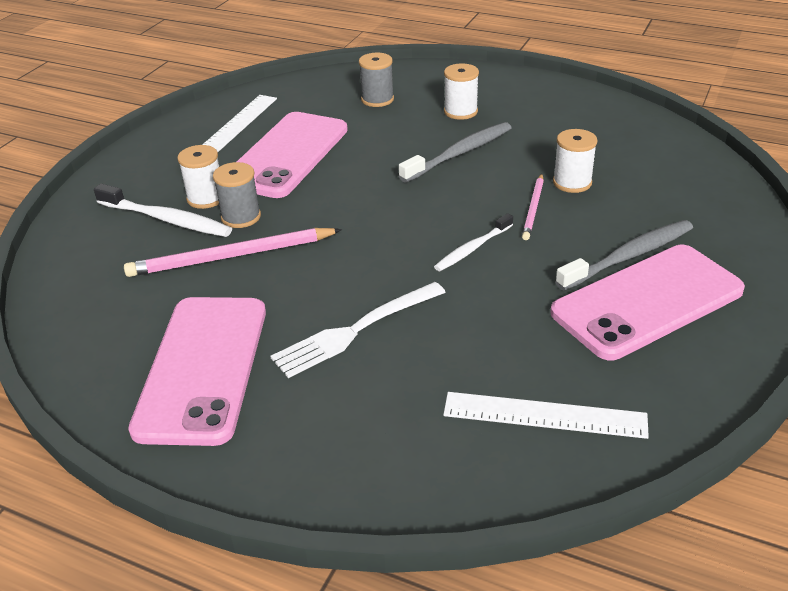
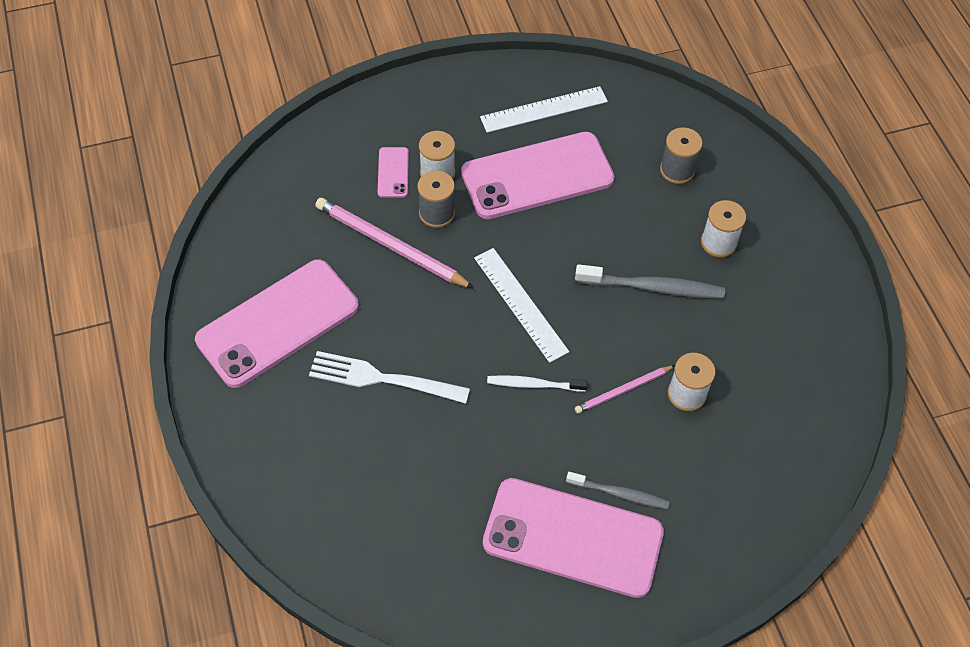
camera: 45 degrees right, 20 degrees up
white toothbrush [94,184,232,237] -> pink phone [378,147,409,198]
white ruler [443,392,649,439] -> white ruler moved to [474,248,569,363]
grey toothbrush [555,220,693,291] -> grey toothbrush [566,472,670,509], size x0.64

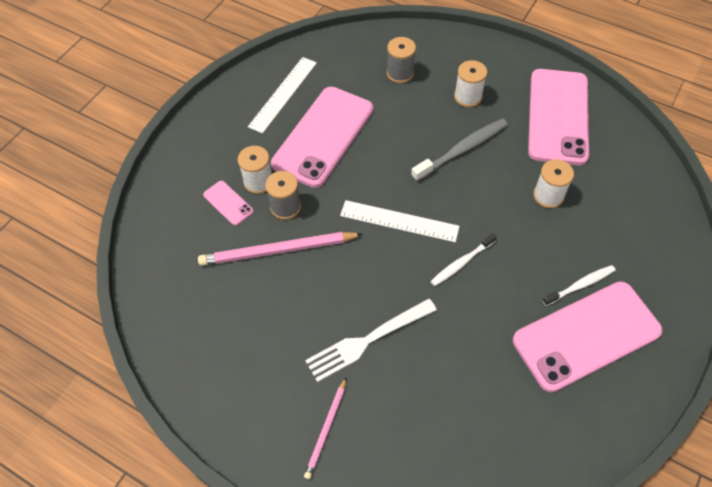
camera: 40 degrees left, 0 degrees up
pink phone [195,259,359,388] -> pink phone moved to [528,69,589,165]
grey toothbrush [566,472,670,509] -> white toothbrush [542,265,616,306]
pink pencil [575,365,675,414] -> pink pencil moved to [304,378,346,479]

